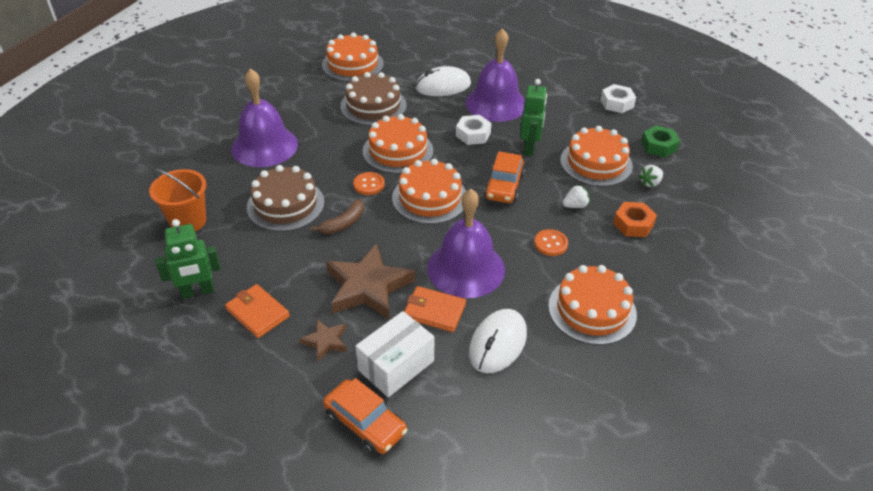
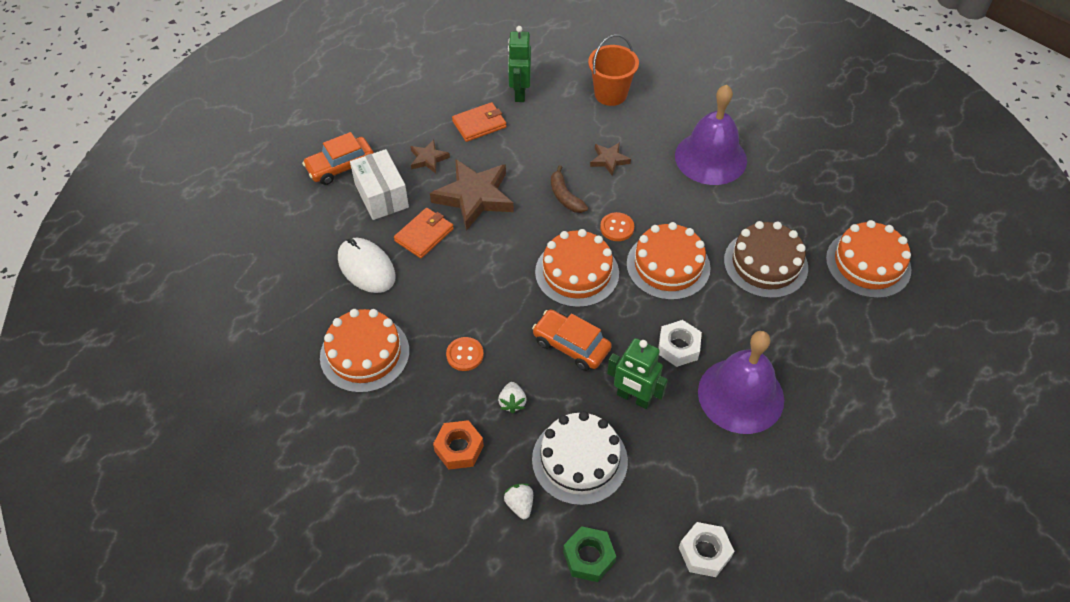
camera: 110 degrees right, 10 degrees up
brown cake [247,165,324,232] -> brown star [590,142,631,176]
white mouse [415,66,471,96] -> none
purple bell [427,189,505,298] -> none
orange cake [560,126,633,187] -> white cake [532,411,628,506]

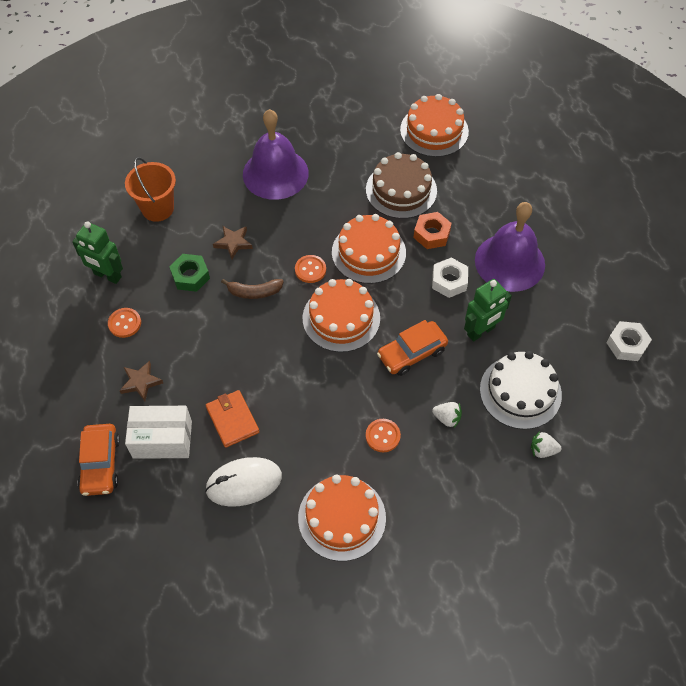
camera: 65 degrees left, 5 degrees up
brown star [430,159,514,231] -> none
orange nut [433,420,484,470] -> orange nut moved to [414,212,452,249]
orange wallet [452,102,507,142] -> orange button [108,308,141,338]
green nut [563,526,616,582] -> green nut moved to [169,254,210,292]

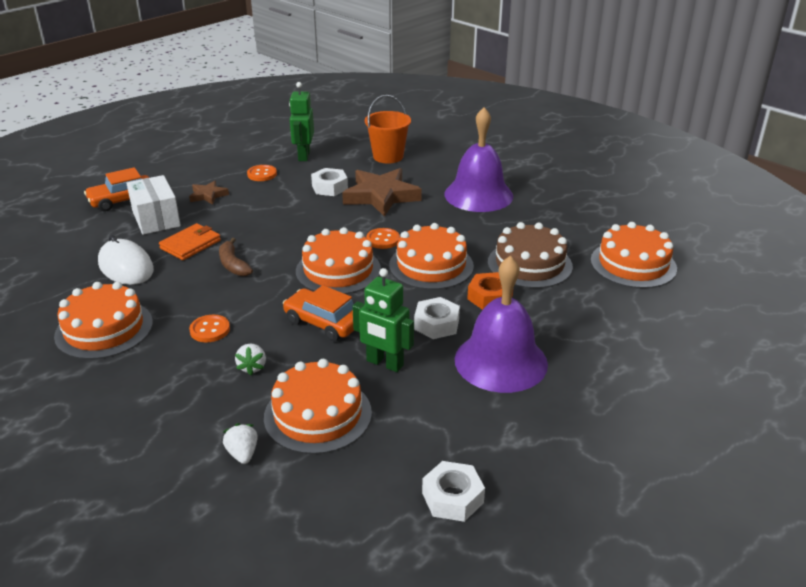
camera: 65 degrees right, 25 degrees down
green nut [169,254,210,292] -> white nut [311,168,348,196]
brown star [213,226,253,259] -> brown star [342,168,422,217], size x2.00
brown banana [221,279,284,299] -> brown banana moved to [219,238,253,276]
white cake [480,351,562,429] -> orange cake [264,359,372,454]

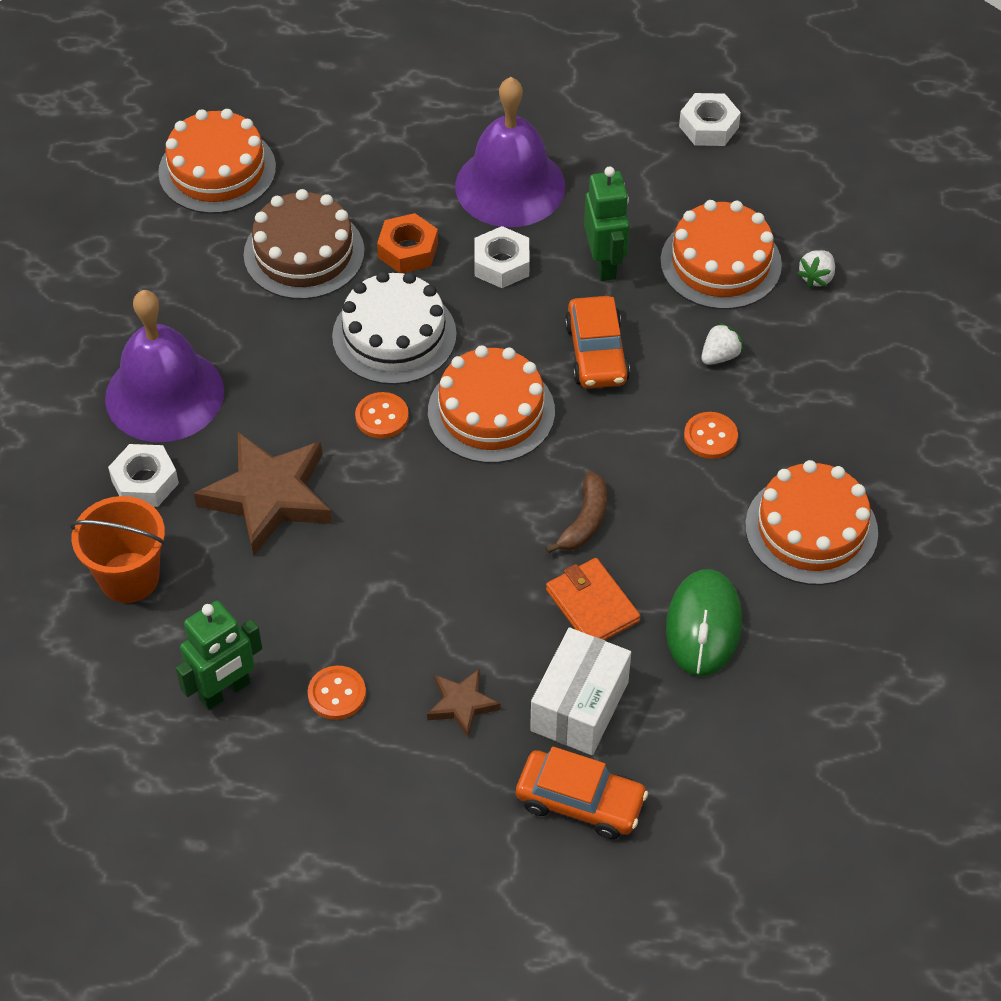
camera: 130 degrees left, 20 degrees up
white mouse [98,235,154,285] -> green mouse [666,569,742,676]
orange wallet [159,223,221,260] -> orange wallet turned 60 degrees clockwise [546,558,640,640]
white nut [311,168,348,196] -> white nut moved to [108,444,179,507]
orange cake [389,223,474,290] -> white cake [332,271,457,385]

